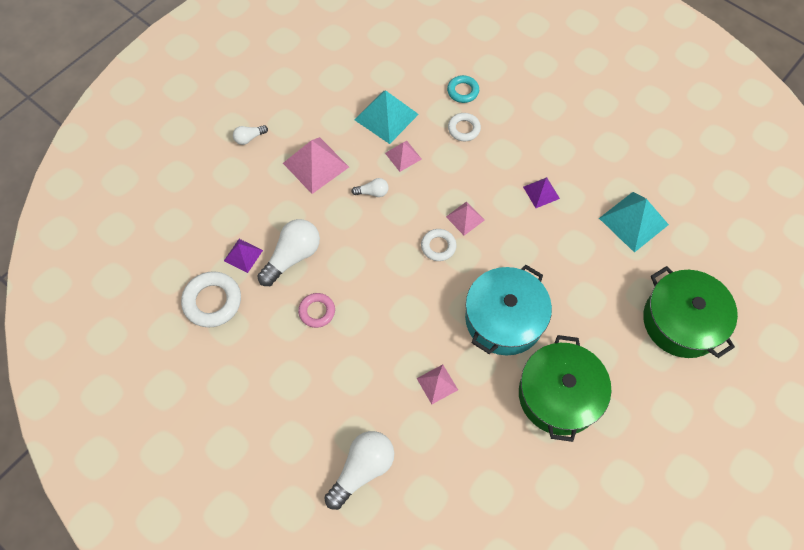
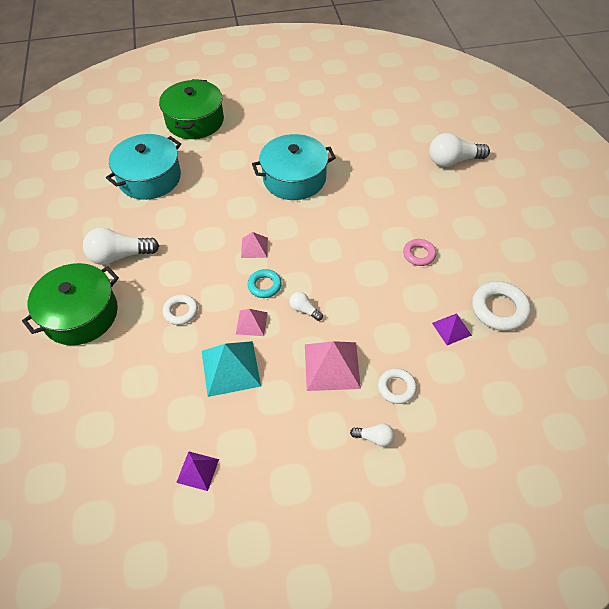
camera: 140 degrees left, 10 degrees down
white light bulb [257,219,320,286] -> white light bulb moved to [83,228,159,265]
pink pyramid [417,364,458,404] -> none
white ring [421,229,456,261] -> white ring moved to [378,368,417,404]
turquoise ring [447,75,479,103] -> turquoise ring moved to [248,269,282,298]
green pot [519,335,611,442] -> green pot moved to [22,263,119,345]
purple pyramid [523,177,560,208] -> purple pyramid moved to [176,451,219,491]
turquoise pyramid [599,192,669,253] -> turquoise pot [106,134,181,200]

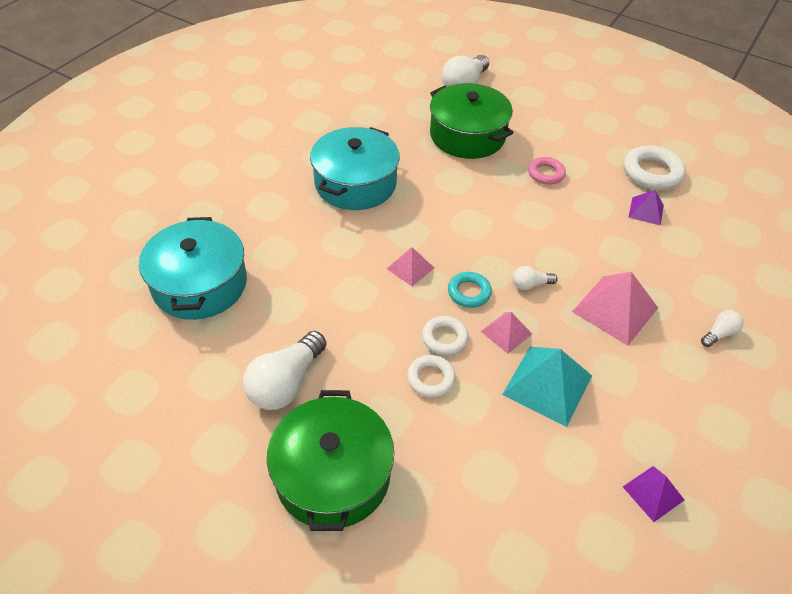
camera: 50 degrees left, 5 degrees down
green pot [159,79,224,139] -> green pot moved to [430,83,513,159]
white ring [378,368,417,404] -> white ring moved to [422,316,468,355]

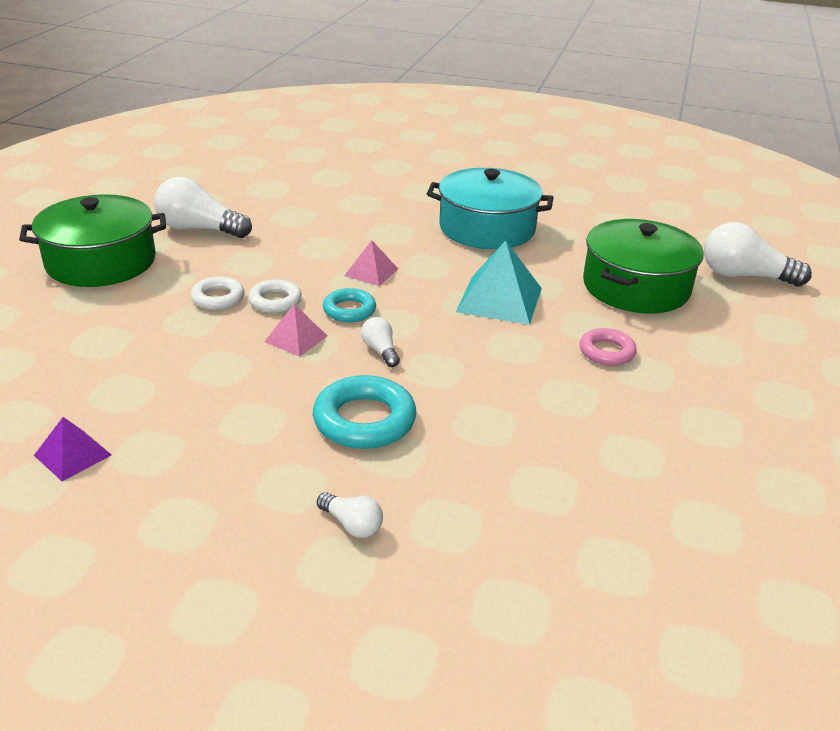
camera: 75 degrees right, 15 degrees down
turquoise pot [139,217,247,320] -> none
turquoise pyramid [502,347,592,427] -> turquoise pyramid moved to [456,240,542,325]
pink pyramid [572,272,658,346] -> turquoise ring [313,375,416,449]
white ring [624,145,686,190] -> none
purple pyramid [628,190,664,226] -> none

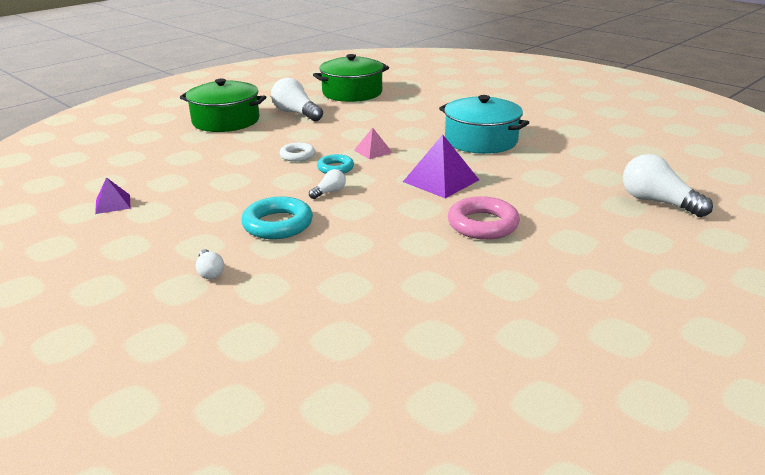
camera: 30 degrees right, 5 degrees down
white ring [191,276,244,310] -> none
pink pyramid [264,304,327,357] -> none
white light bulb [361,317,400,367] -> white light bulb turned 45 degrees clockwise [309,169,346,199]
turquoise pyramid [456,240,542,325] -> purple pyramid [403,135,479,198]
pink ring [580,328,636,366] -> pink ring [448,196,520,240], size x1.62
green pot [583,219,704,313] -> green pot moved to [313,54,389,102]

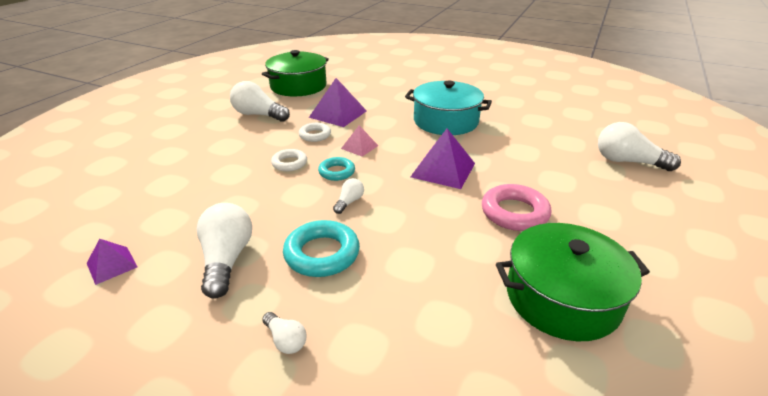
camera: 20 degrees left, 5 degrees up
green pot [180,79,266,132] -> green pot moved to [496,223,650,341]
none -> white light bulb [197,203,252,299]
none -> white ring [299,123,331,142]
none -> purple pyramid [309,78,367,127]

